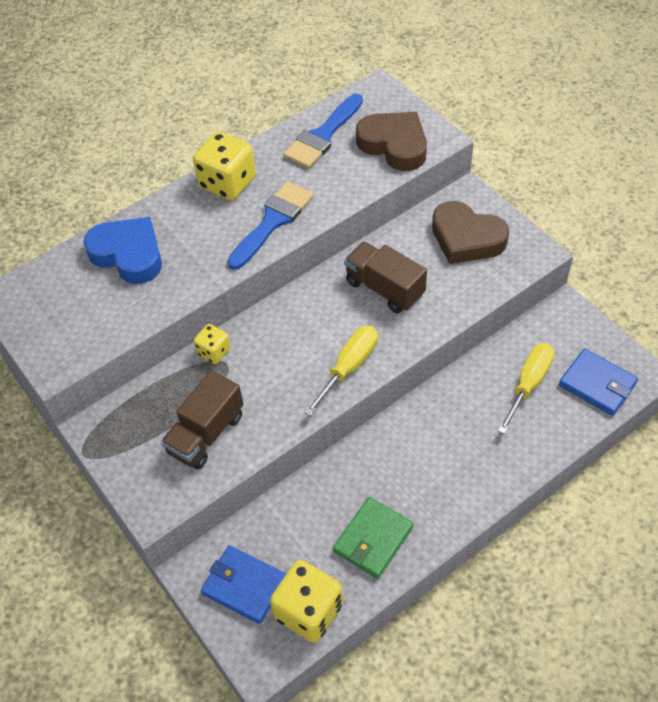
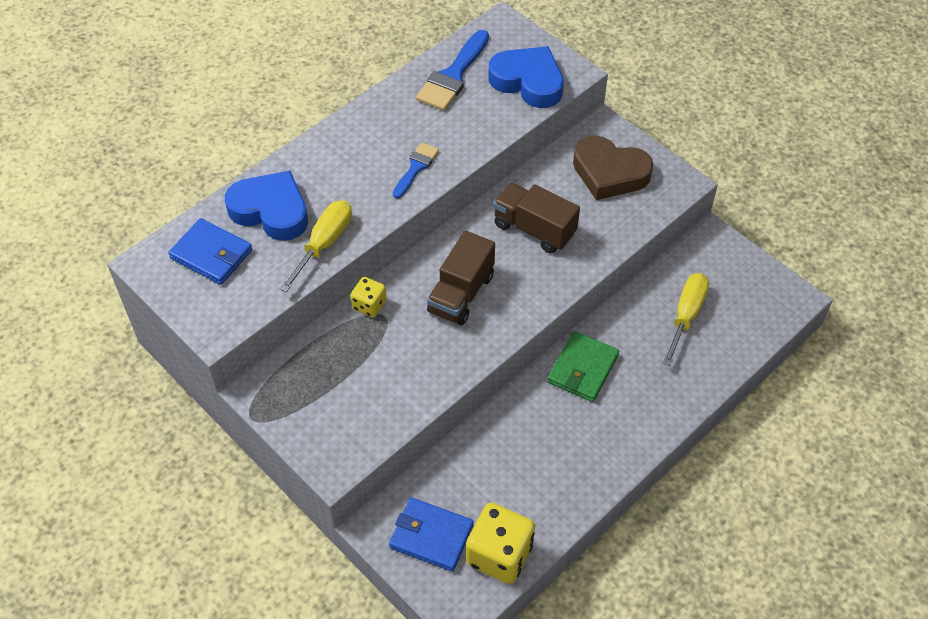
camera: 10 degrees left, 0 degrees up
brown truck [161,370,244,469] -> brown truck moved to [427,231,495,325]
yellow dice [193,132,256,201] -> none
blue brush [227,181,314,270] -> blue brush [393,142,439,198], size x0.60
yellow screwdriver [304,326,378,416] -> yellow screwdriver moved to [280,200,352,292]
green wallet [333,497,414,579] -> green wallet moved to [547,331,619,402]
brown heart [356,112,427,171] -> blue heart [488,46,564,108]
blue wallet [559,349,638,416] -> blue wallet moved to [168,218,252,285]

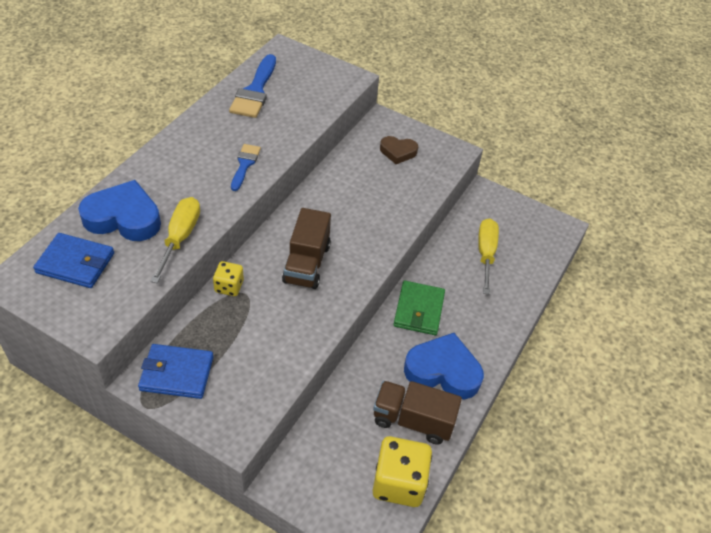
camera: 20 degrees left, 5 degrees down
blue wallet [389,498,474,572] -> blue wallet moved to [138,344,214,399]
blue heart [488,46,564,108] -> blue heart moved to [404,333,484,399]
brown truck [493,182,580,253] -> brown truck moved to [373,381,462,444]
brown heart [573,135,653,200] -> brown heart [380,136,418,164], size x0.57

